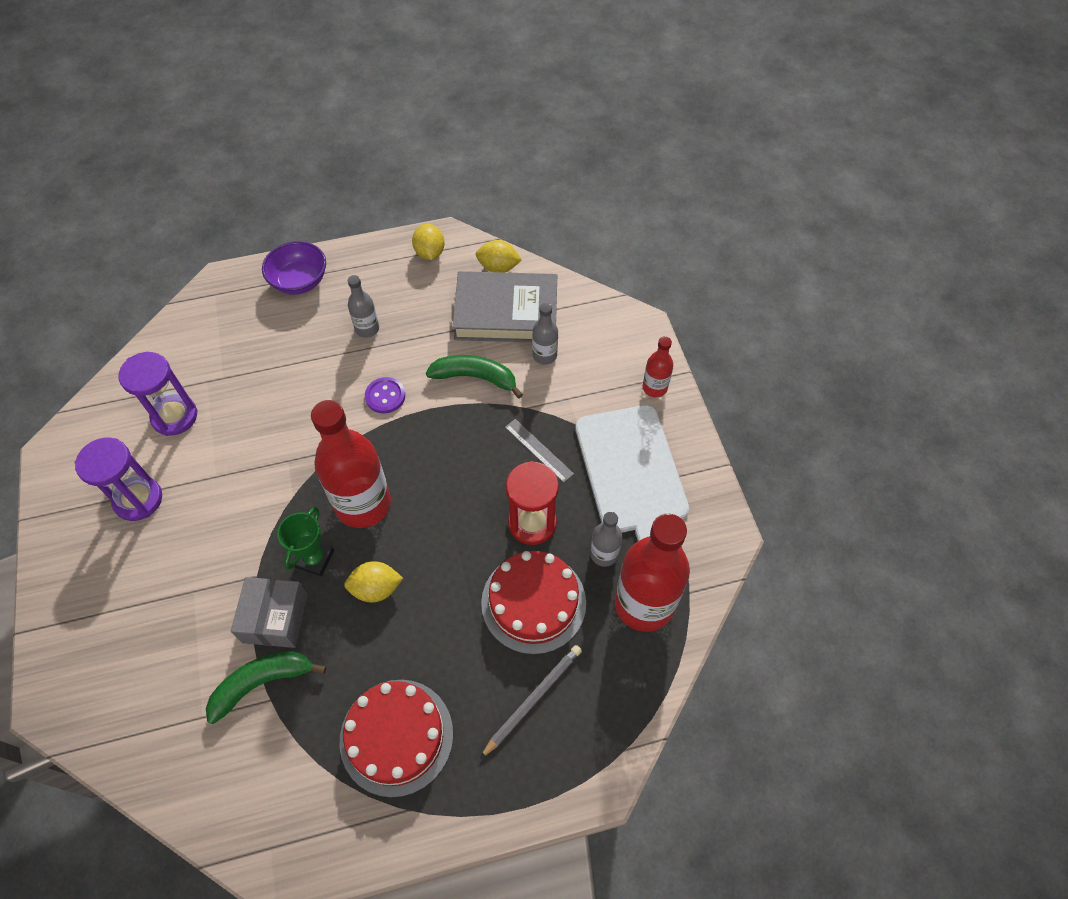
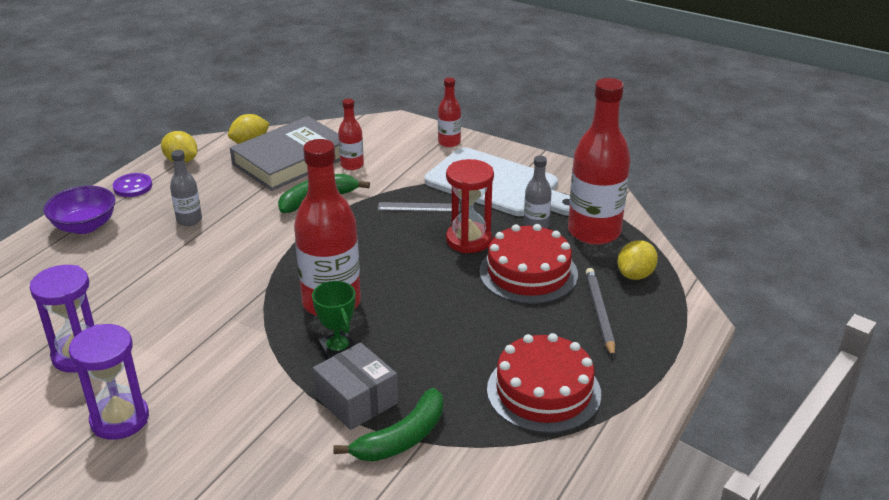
camera: 45 degrees left, 25 degrees down
green banana [206,651,326,724] -> green banana turned 150 degrees counterclockwise [333,388,443,462]
yellow lemon [344,561,403,603] -> yellow lemon moved to [617,240,658,280]
purple button [365,377,405,413] -> purple button moved to [113,173,152,197]
grey bottle [532,303,558,365] -> red bottle [338,99,364,170]

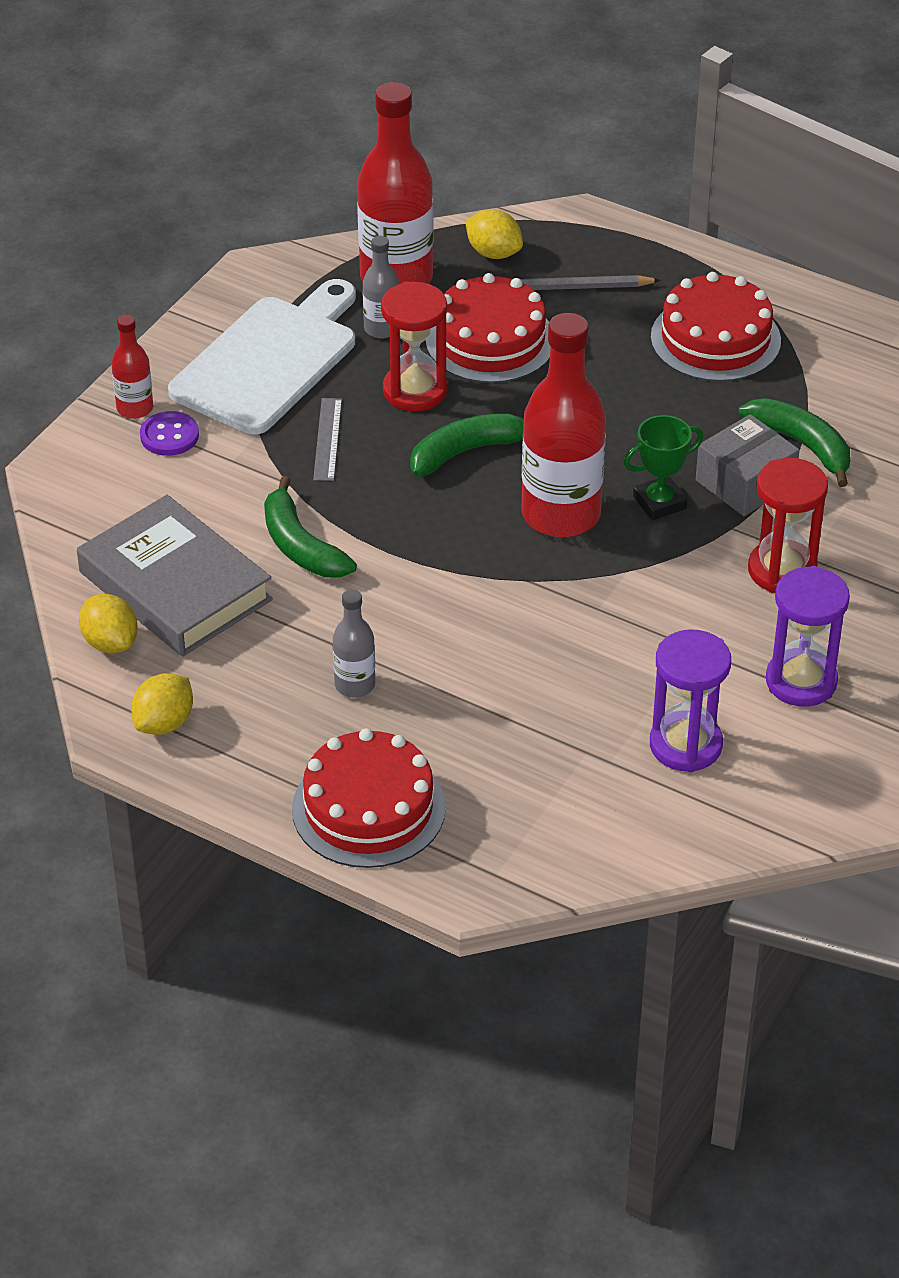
camera: 90 degrees left, 10 degrees up
purple bowl [44,186,115,234] -> red cake [292,729,446,868]
purple button [113,173,152,197] -> purple button moved to [140,411,199,456]
red bottle [338,99,364,170] -> none
none -> green banana [410,413,524,477]
none -> red hourglass [748,458,828,593]

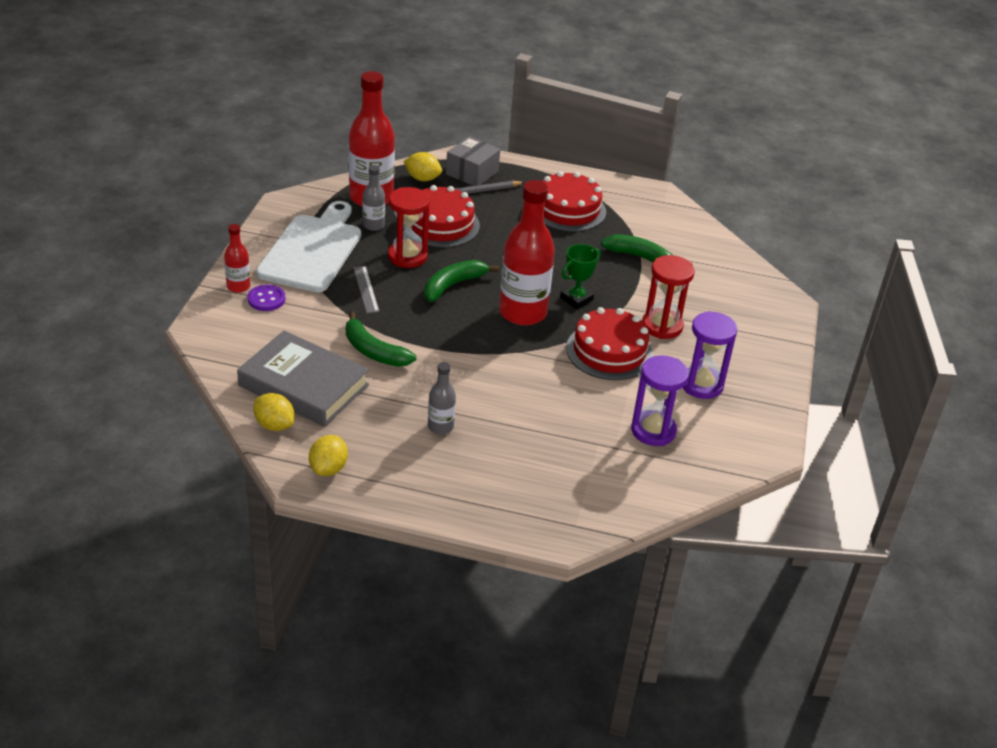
camera: 20 degrees left, 5 degrees down
red cake [292,729,446,868] -> red cake moved to [566,307,653,380]
grey box [696,414,800,516] -> grey box moved to [446,136,500,186]

